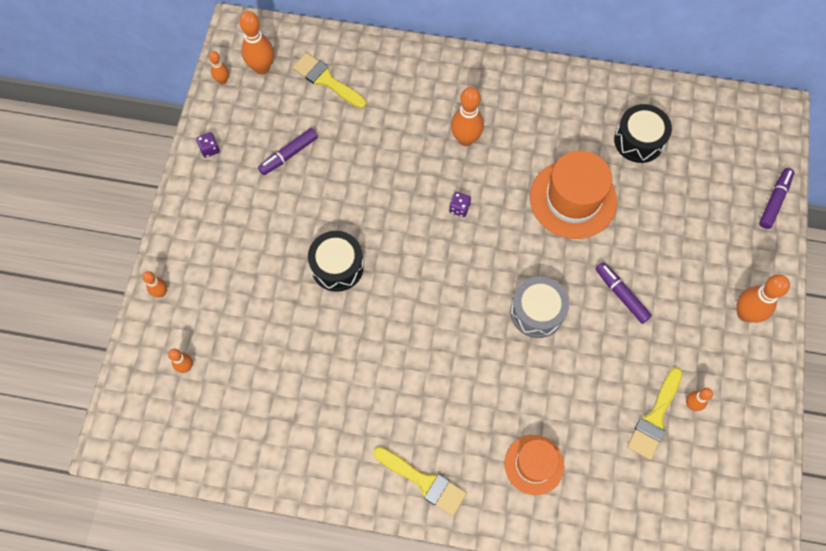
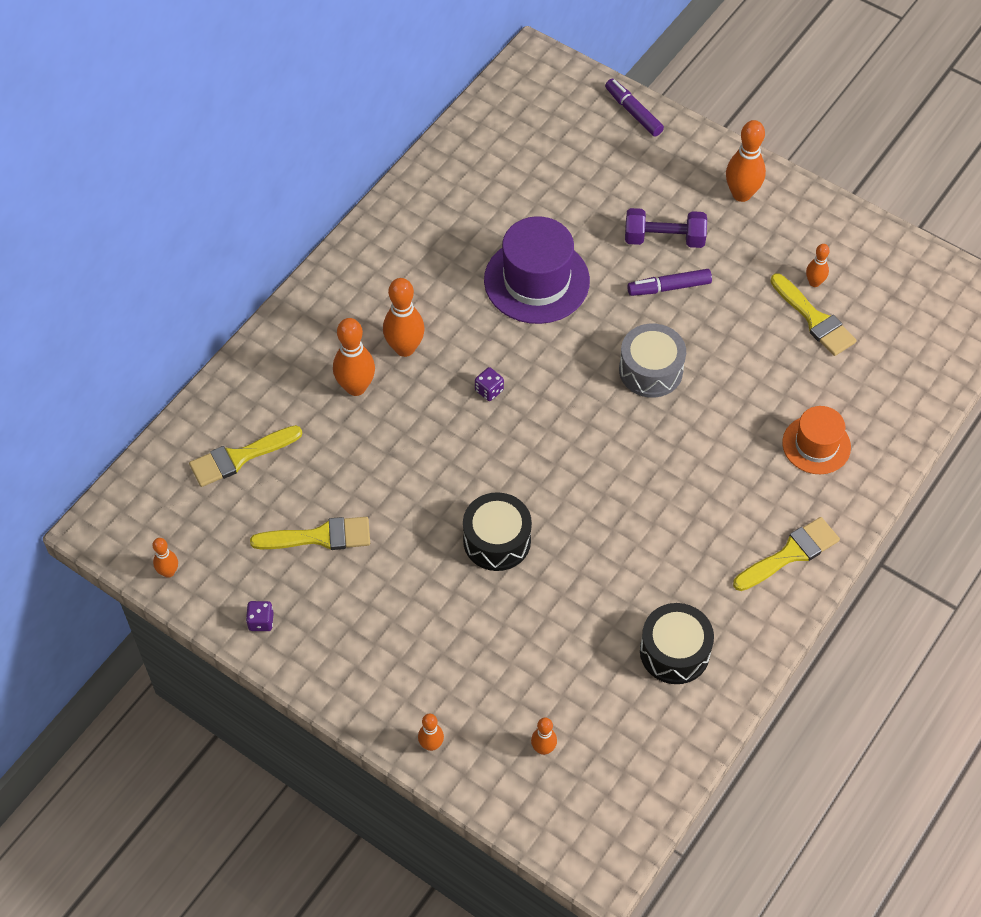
camera: 65 degrees left, 10 degrees down
orange bowling pin [239,11,274,75] -> orange bowling pin moved to [333,318,375,396]
purple marker [258,128,318,175] -> yellow brush [250,517,370,550]
orange hat [530,151,617,239] -> purple hat [484,216,590,324]
black drum [614,104,672,163] -> black drum moved to [640,603,714,684]
none -> purple dumbbell [625,208,707,248]

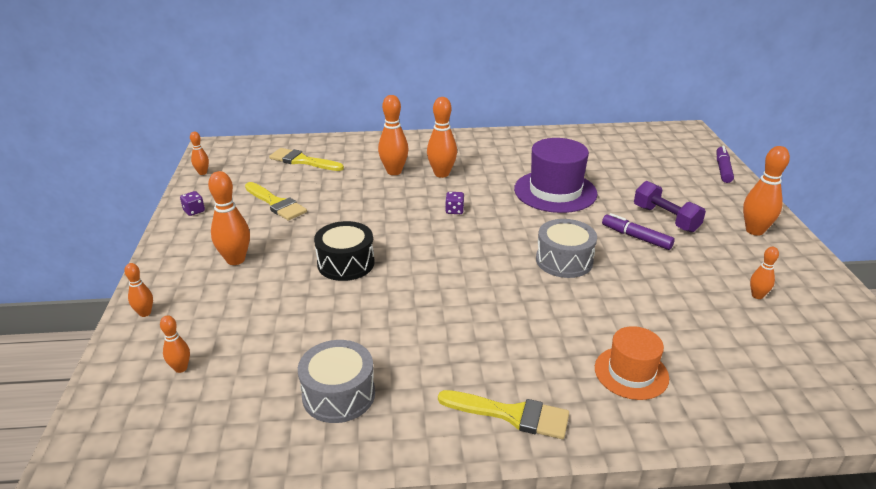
camera: 50 degrees right, 25 degrees down
black drum [640,603,714,684] -> grey drum [298,340,375,423]
yellow brush [770,273,856,356] -> none
none -> orange bowling pin [208,171,250,265]

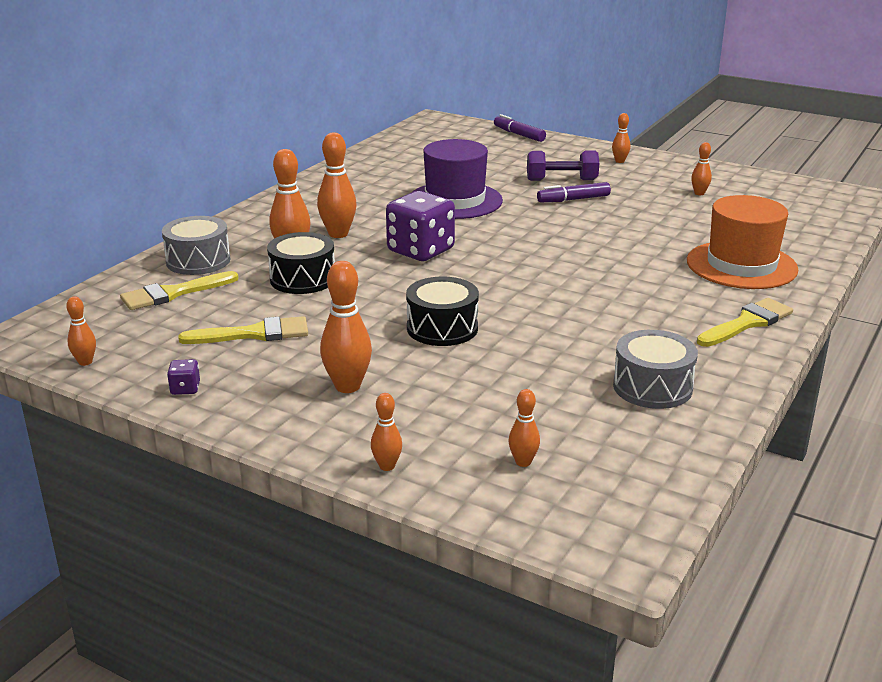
camera: 55 degrees left, 5 degrees down
purple dice [445,192,464,214] -> purple dice [386,191,455,261], size x2.45
grey drum [536,219,597,278] -> grey drum moved to [162,216,230,275]
orange hat [595,326,669,400] -> orange hat [687,195,798,289], size x1.63
orange bowling pin [743,146,790,236] -> orange bowling pin [612,113,630,163], size x0.55
none -> black drum [267,232,335,294]

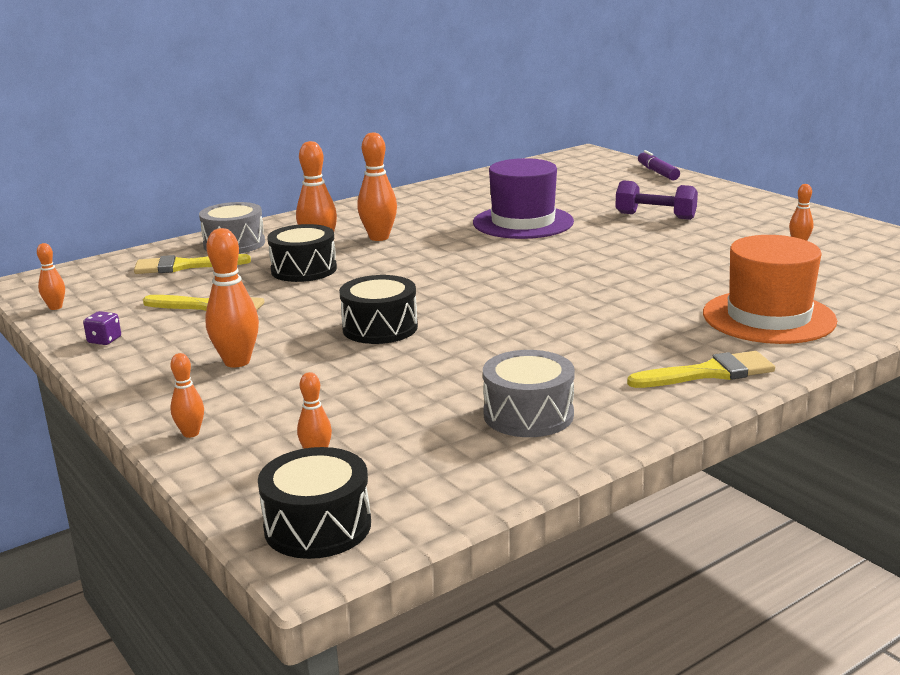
camera: 25 degrees right, 5 degrees down
purple dice [386,191,455,261] -> none
purple marker [537,182,611,202] -> none
orange bowling pin [612,113,630,163] -> none
none -> black drum [258,447,371,559]

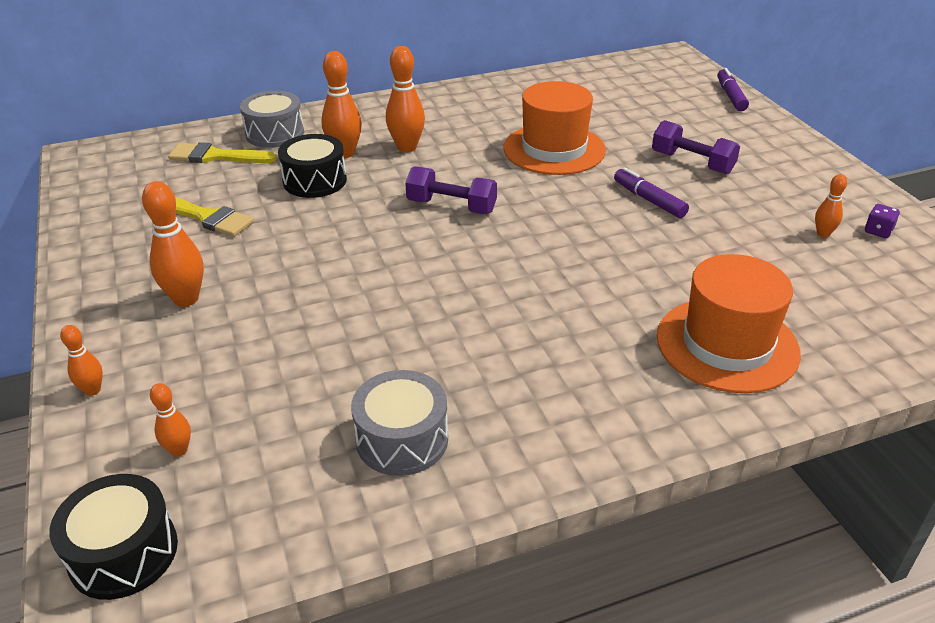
camera: 15 degrees right, 15 degrees up
orange bowling pin [37,243,65,310] -> none
purple dice [83,311,121,345] -> purple dice moved to [865,204,900,238]
black drum [339,275,418,344] -> none
purple hat [473,158,574,239] -> orange hat [503,81,606,175]
yellow brush [627,351,775,388] -> none
none -> purple dumbbell [405,166,497,214]
none -> purple marker [614,167,689,218]

